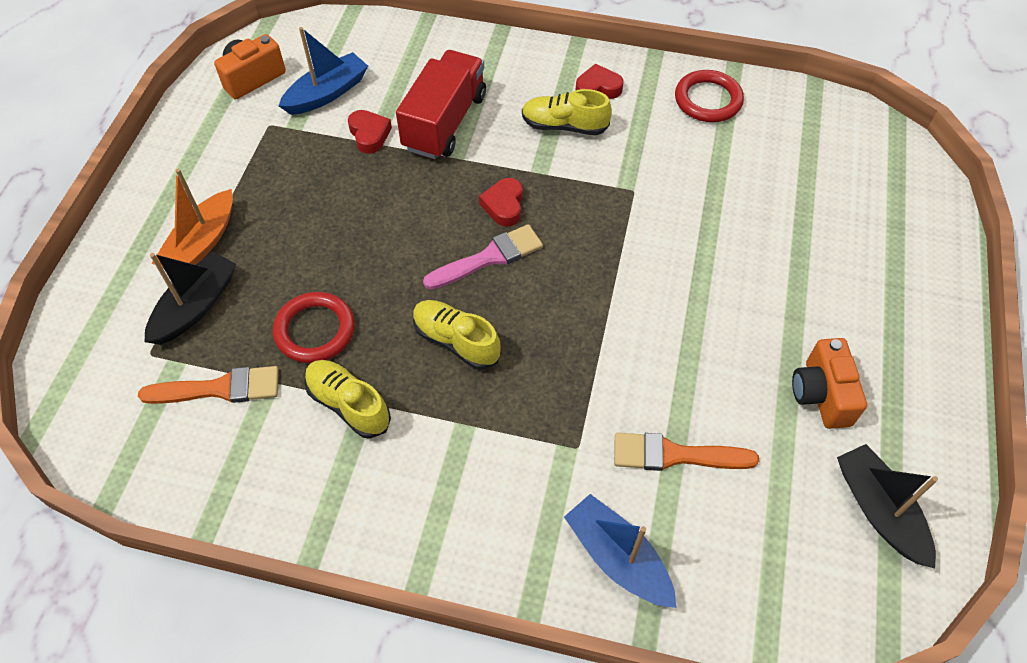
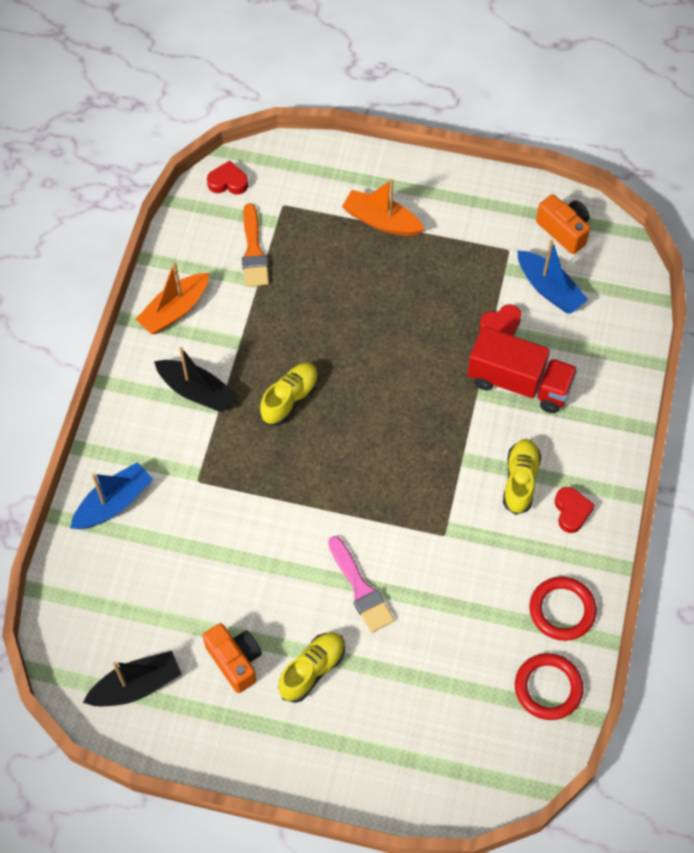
camera: 90 degrees right, 5 degrees up
black boat [144,251,237,345] -> black boat moved to [154,347,237,412]
red ring [273,292,355,363] -> red ring moved to [515,653,583,720]
yellow shoe [305,360,391,438] -> yellow shoe moved to [278,632,345,703]
pink brush [423,224,543,290] -> pink brush moved to [328,536,394,633]
red heart [479,178,523,227] -> red heart moved to [207,161,248,195]
orange brush [614,433,759,471] -> none
orange camera [792,338,867,429] -> orange camera turned 60 degrees clockwise [202,623,262,693]
none -> orange boat [135,261,209,334]

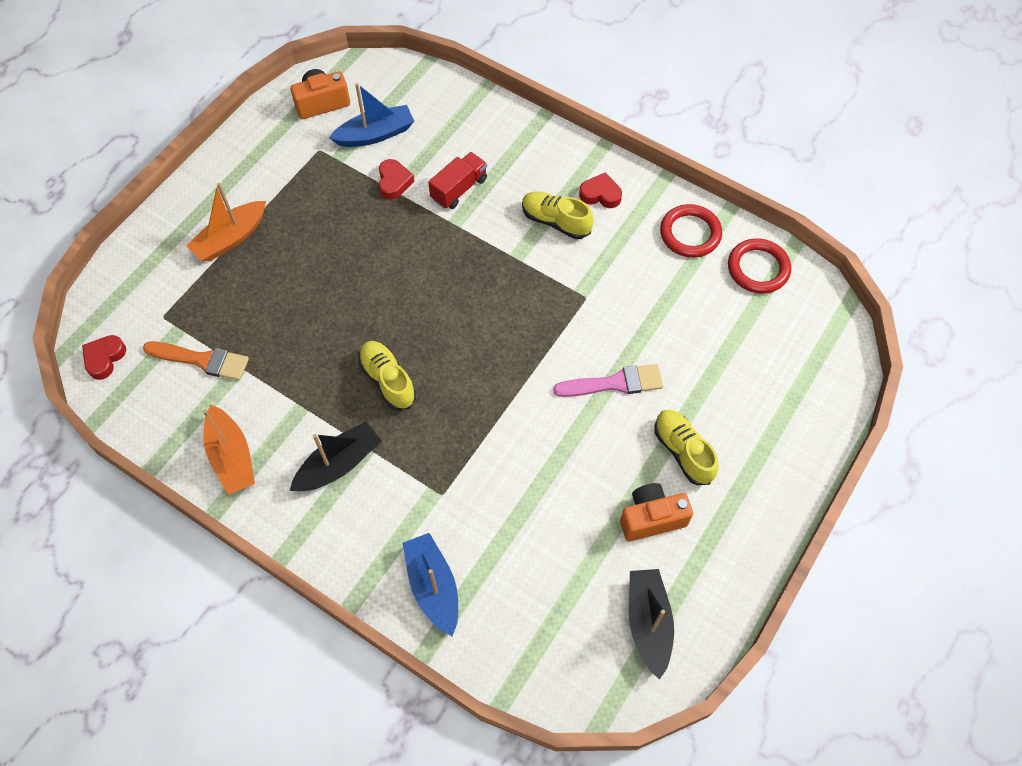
camera: 70 degrees left, 0 degrees up
red truck [467,326,578,413] -> red truck [428,152,487,209], size x0.62

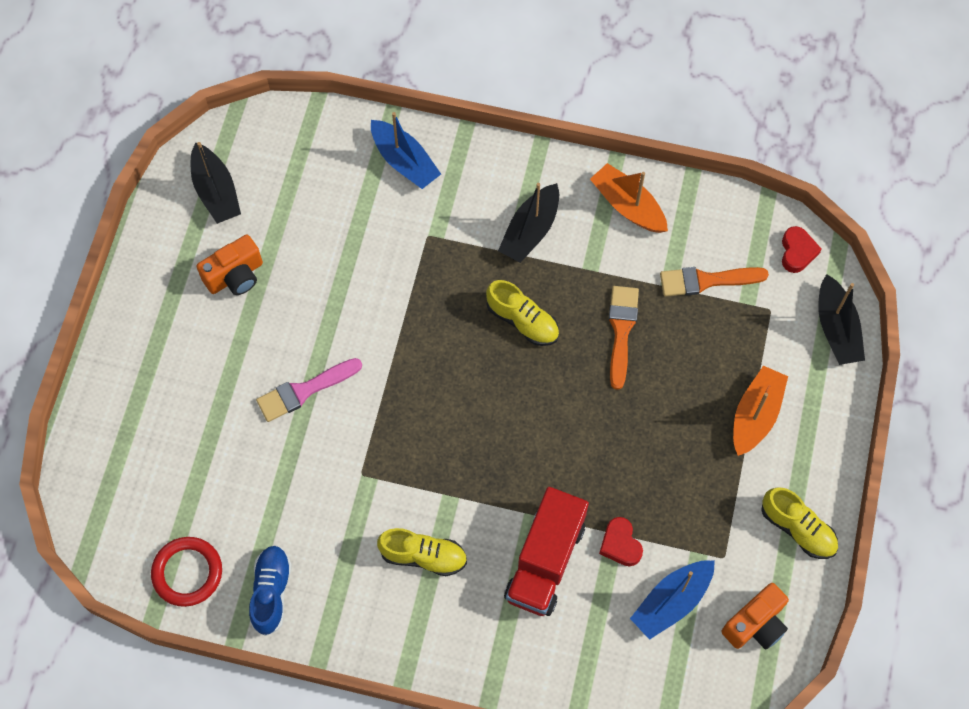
camera: 160 degrees right, 5 degrees up
red truck [428,152,487,209] -> red truck [504,487,589,616], size x1.61
red heart [579,172,622,208] -> none
yellow shoe [655,410,718,485] -> yellow shoe moved to [761,487,838,559]
red ring [660,204,722,258] -> blue shoe [249,545,292,636]
none -> orange brush [609,286,639,390]
none -> black boat [818,274,865,365]

